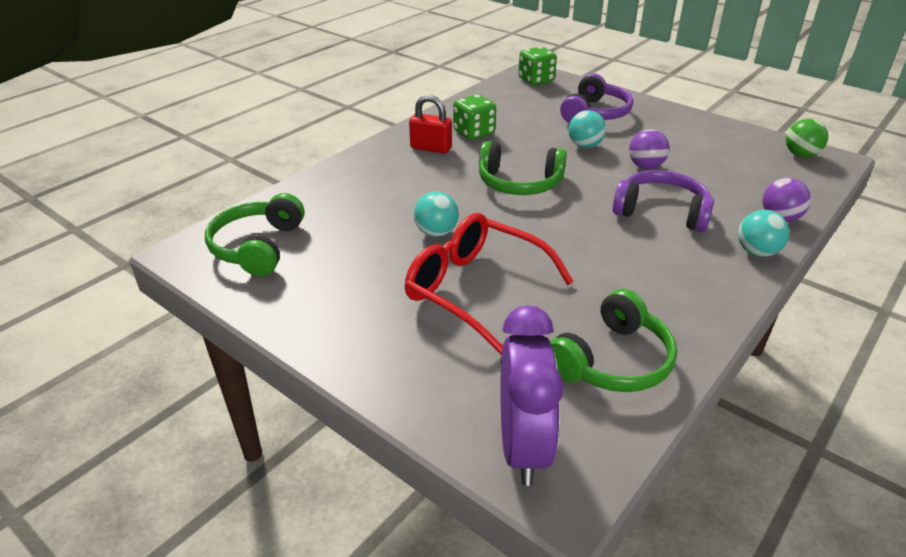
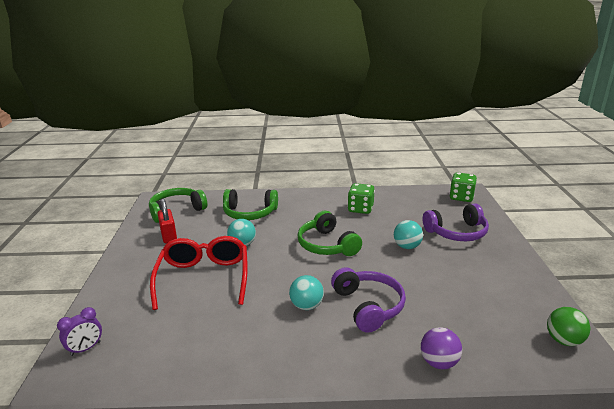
camera: 50 degrees right, 10 degrees down
red padlock [409,95,452,154] -> red padlock moved to [158,199,177,244]
purple clock [500,305,564,486] -> purple clock [57,307,102,356], size x0.51
green headphones [550,289,677,392] -> green headphones moved to [223,189,278,220]
purple ball [629,129,670,169] -> none
turquoise ball [738,210,789,257] -> turquoise ball moved to [289,275,324,310]

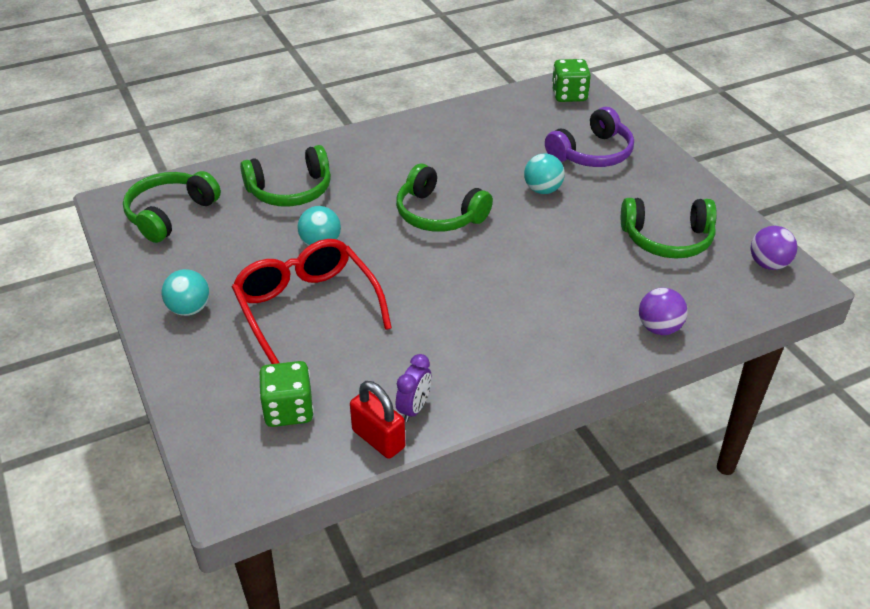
camera: 25 degrees left, 15 degrees up
purple clock [57,307,102,356] -> purple clock moved to [396,354,431,422]
red padlock [158,199,177,244] -> red padlock moved to [350,381,406,459]
turquoise ball [289,275,324,310] -> turquoise ball moved to [162,269,210,316]
purple headphones [331,267,406,333] -> none
green dice [348,183,375,214] -> green dice moved to [259,361,314,427]
green ball [547,307,590,346] -> purple ball [751,226,797,270]
none -> green headphones [621,198,717,258]

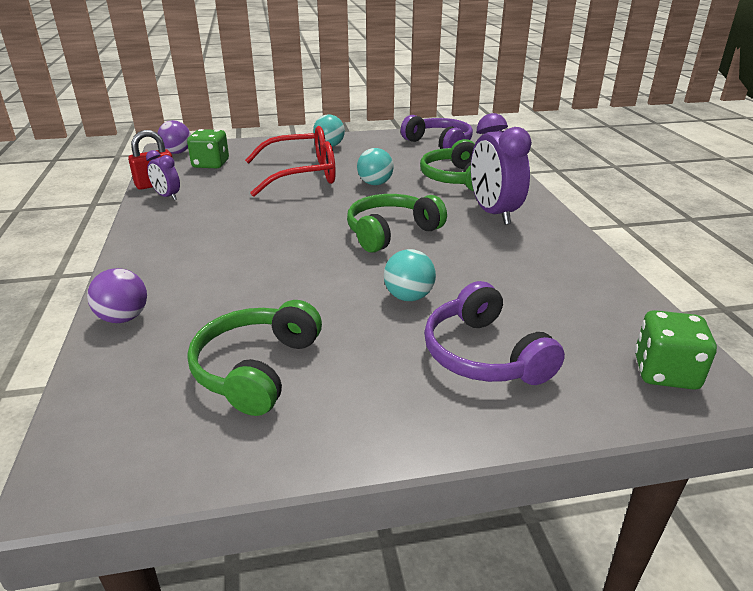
camera: 105 degrees right, 10 degrees down
green headphones [123,171,221,243] -> purple headphones [401,115,473,149]
purple ball [751,226,797,270] -> purple ball moved to [157,120,191,154]
none -> purple clock [471,113,532,225]

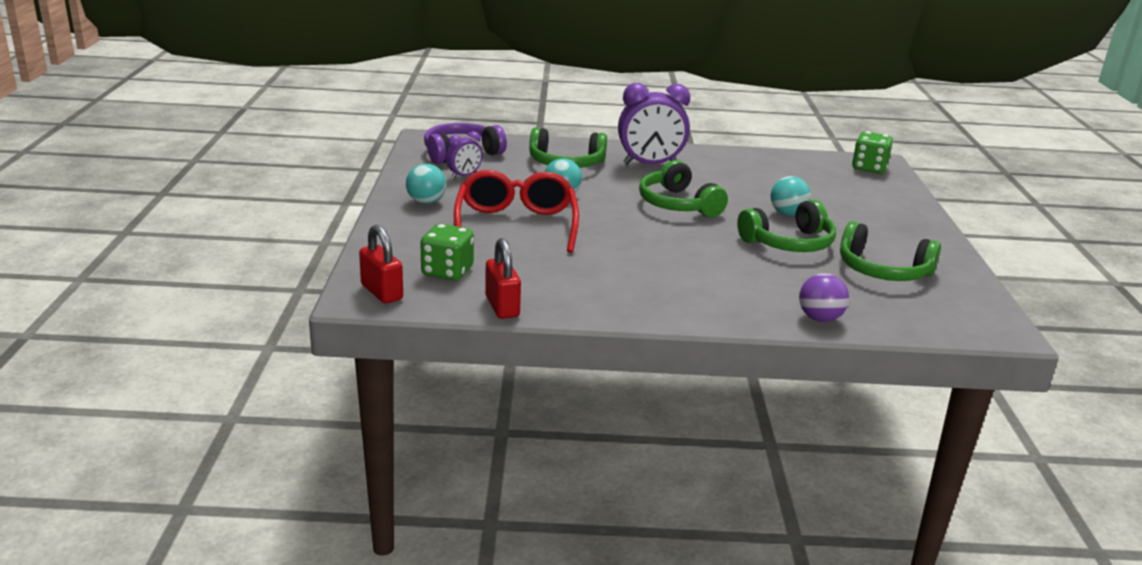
camera: 80 degrees left, 5 degrees down
purple clock [146,150,180,200] -> purple clock moved to [446,131,483,179]
purple ball [157,120,191,154] -> red padlock [359,225,403,304]
purple headphones [424,281,565,385] -> none
none -> green headphones [737,200,836,252]

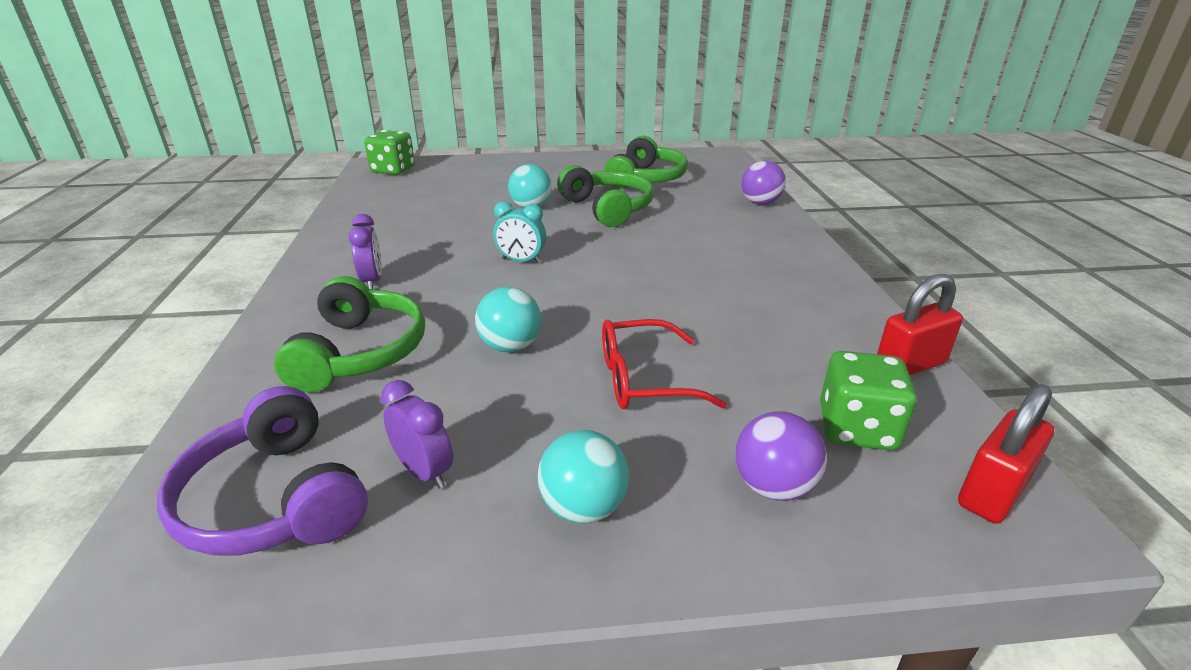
camera: 95 degrees left, 5 degrees up
red glasses [454,170,579,253] -> red glasses [602,319,727,409], size x0.64
purple clock [618,83,690,165] -> purple clock [349,214,382,290], size x0.51
green headphones [639,160,728,217] -> turquoise clock [493,201,546,263]
none -> purple ball [736,411,827,501]

